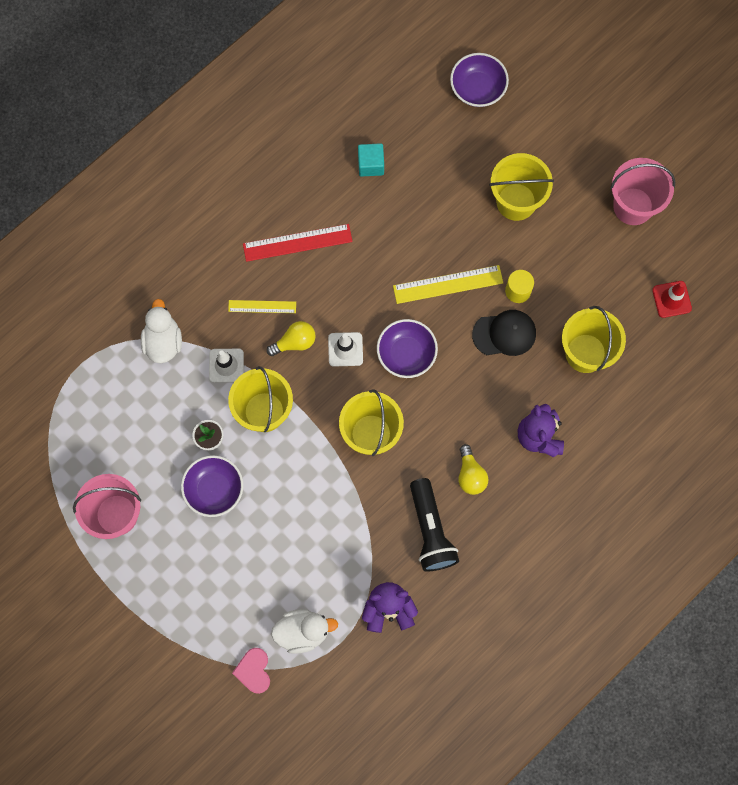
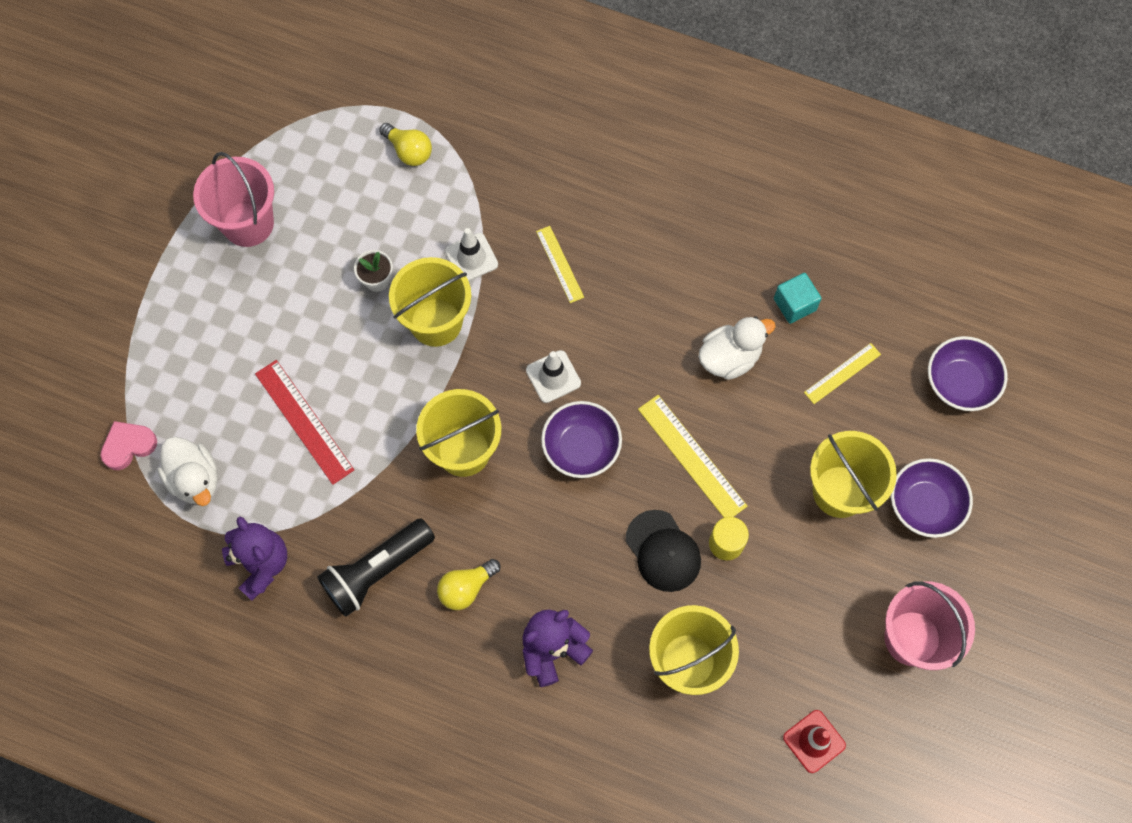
camera: 65 degrees right, 5 degrees down
white duck [141,299,182,363] -> white duck moved to [698,317,776,380]
purple bowl [181,455,243,517] -> purple bowl moved to [891,458,973,538]
red ruler [243,224,353,262] -> red ruler moved to [255,360,354,485]
yellow light bulb [266,321,316,356] -> yellow light bulb moved to [379,123,432,166]
none -> yellow ruler [804,343,881,404]

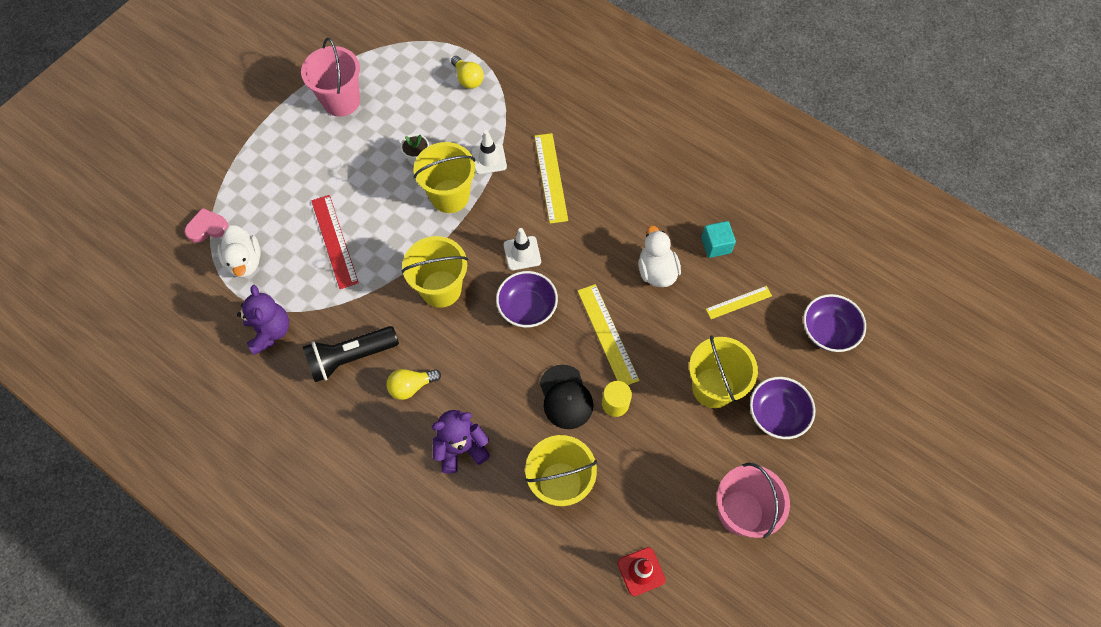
camera: 15 degrees right, 5 degrees down
yellow ruler [536,226,584,303] -> yellow ruler [534,133,568,224], size x1.62
white duck [698,317,776,380] -> white duck turned 90 degrees counterclockwise [638,226,681,287]

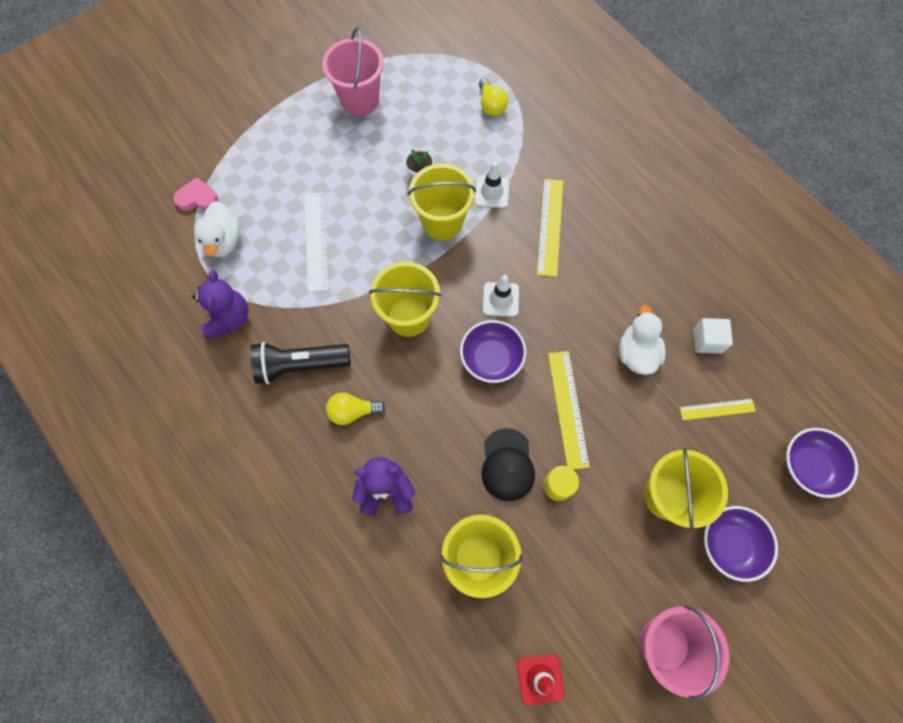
camera: 15 degrees right, 5 degrees up
red ruler [311,195,359,289] -> white ruler [304,192,328,292]
turquoise cube [701,221,736,258] -> white cube [693,318,733,354]

